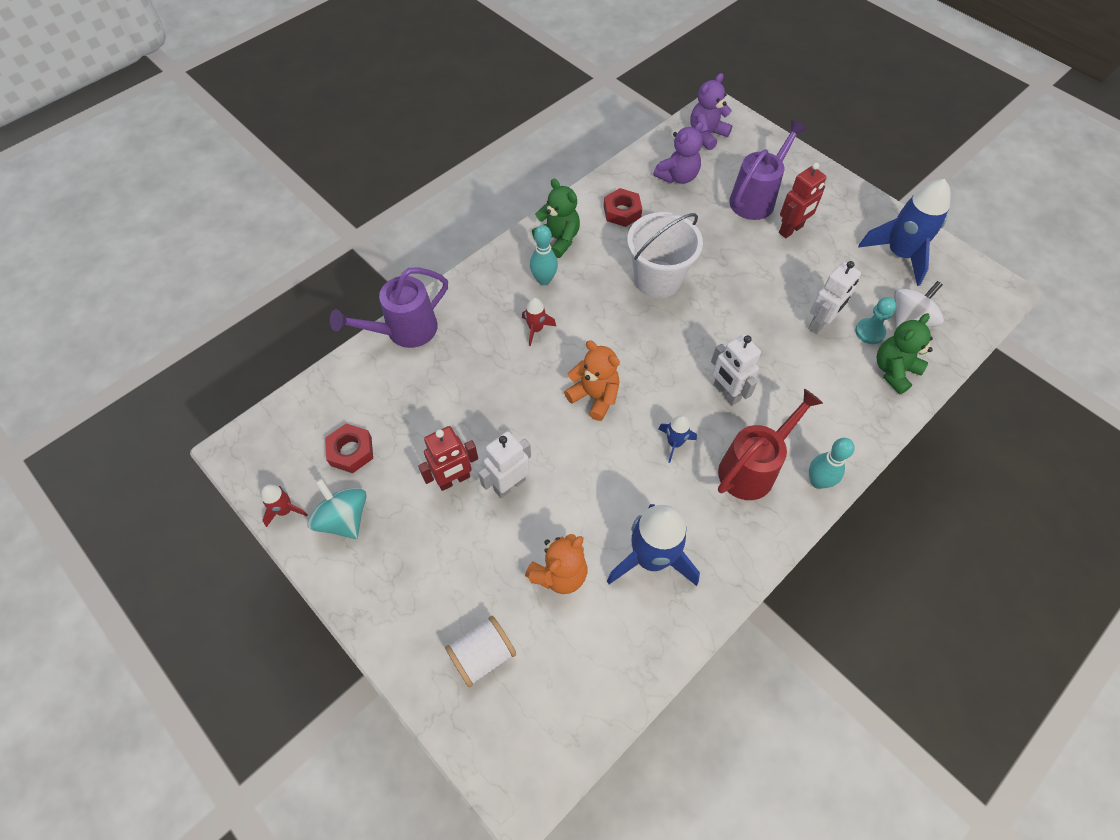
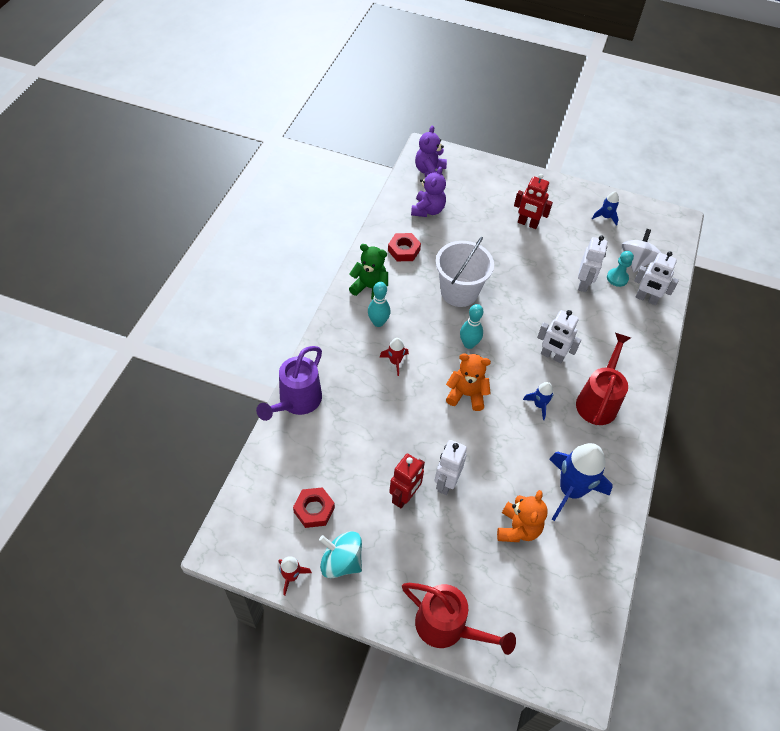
camera: 30 degrees left, 5 degrees down
white spool [445,616,516,687] -> none
purple watering can [729,120,807,220] -> none
red robot [779,163,827,238] -> red robot turned 90 degrees clockwise [514,174,553,229]
turquoise bowling pin [809,438,854,489] -> turquoise bowling pin moved to [460,304,483,349]
blue rocket [858,179,951,286] -> blue rocket [592,191,619,226], size x0.48
green teddy bear [877,313,933,394] -> white robot [634,251,679,305]
none -> red watering can [402,583,516,655]

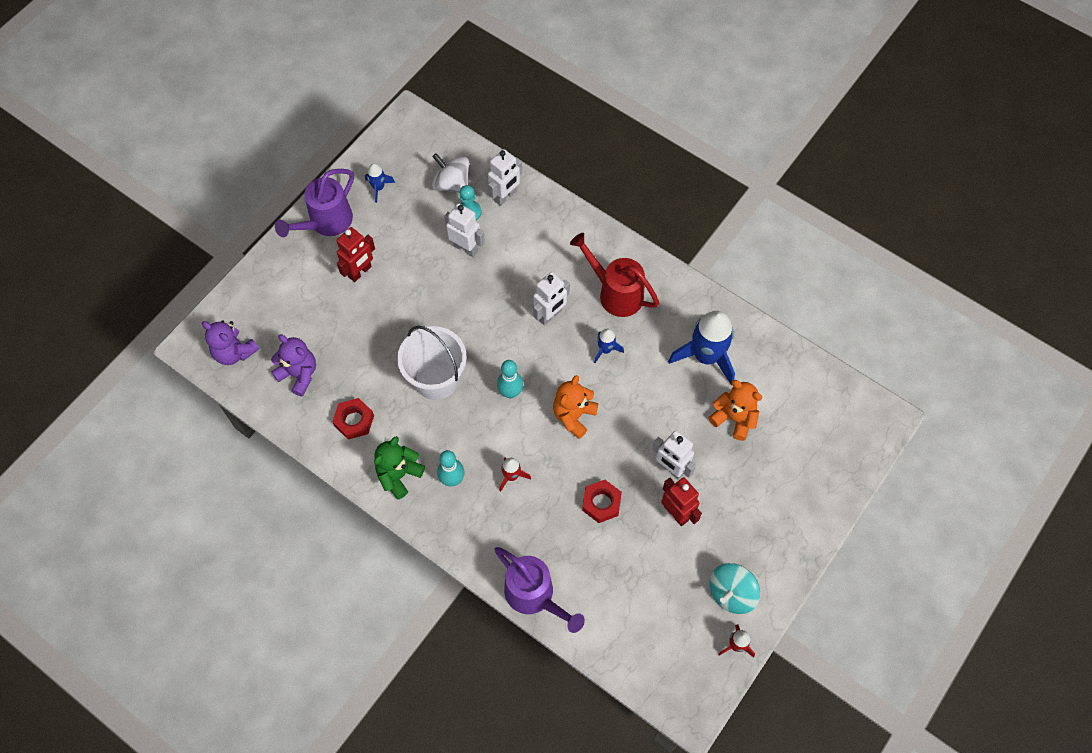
camera: 70 degrees left, 10 degrees up
red nut [293,487,335,528] -> red nut moved to [582,480,622,523]
red watering can [402,583,516,655] -> none
none -> purple watering can [275,169,354,237]

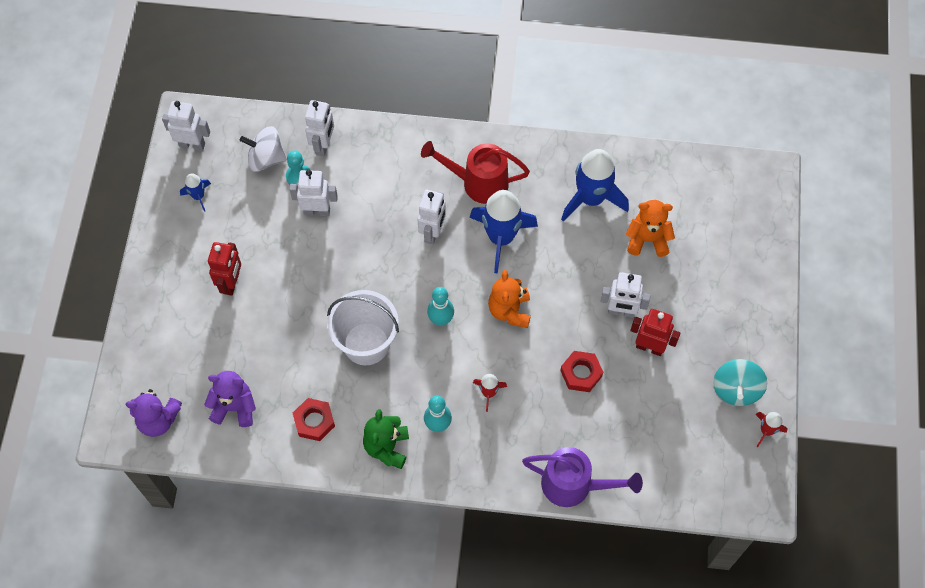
camera: 30 degrees left, 0 degrees up
purple watering can [275,169,354,237] -> none
blue rocket [594,329,624,363] -> blue rocket [469,190,538,274], size x2.09
none -> white robot [162,101,210,151]

